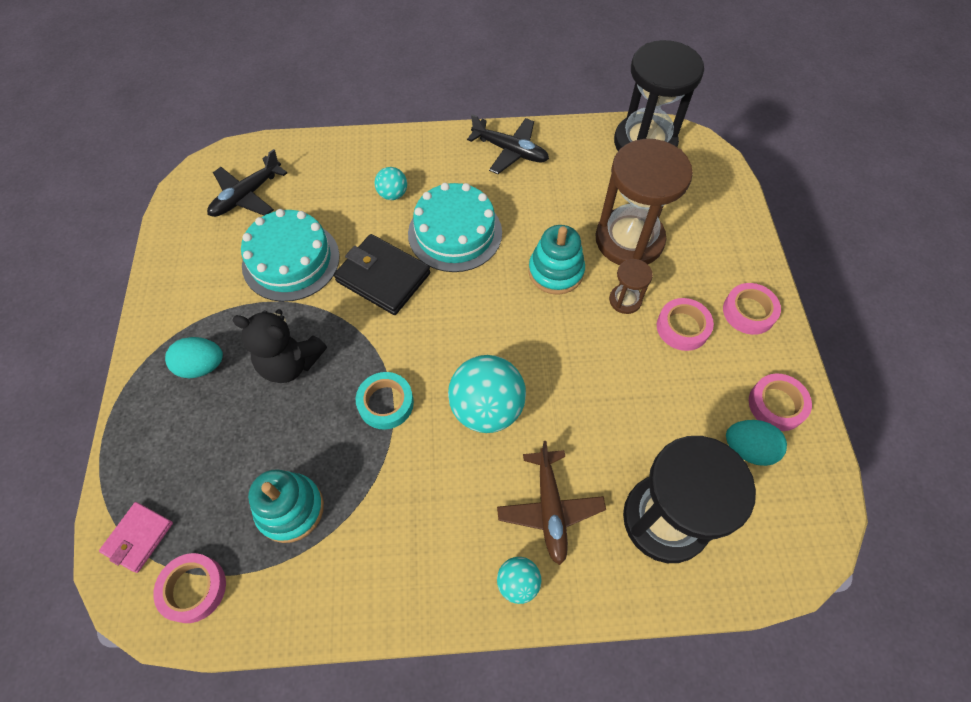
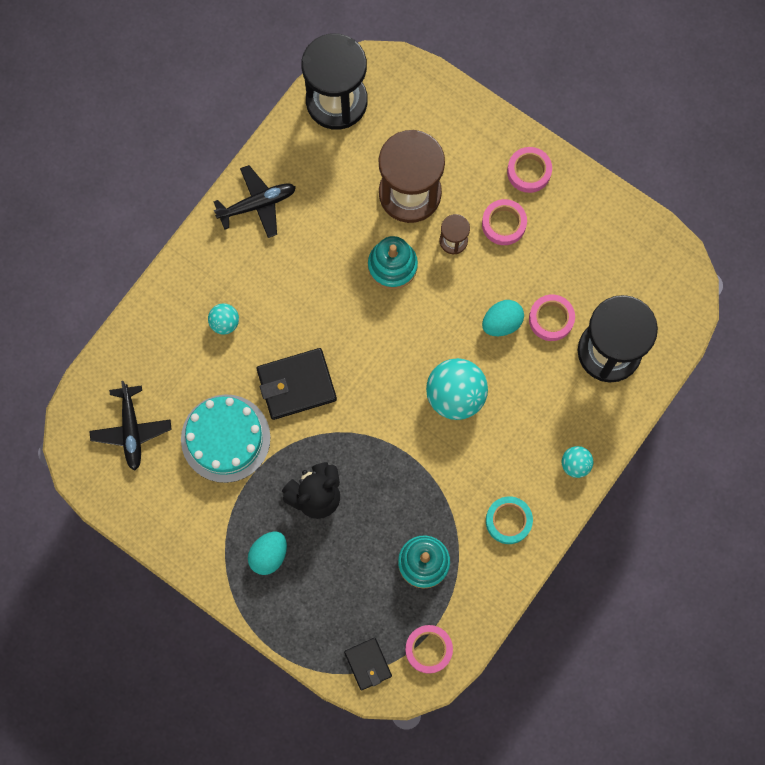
camera: 50 degrees left, 15 degrees up
pink wallet [99,502,173,573] -> black wallet [344,638,392,690]
turquoise tape [356,372,414,430] -> turquoise tape moved to [486,496,533,544]
turquoise cake [408,183,502,272] -> none
brown plane [497,441,606,565] -> none
turquoise egg [726,420,787,466] -> turquoise egg moved to [482,300,524,336]
pink tape [749,374,812,431] -> pink tape moved to [529,294,575,341]

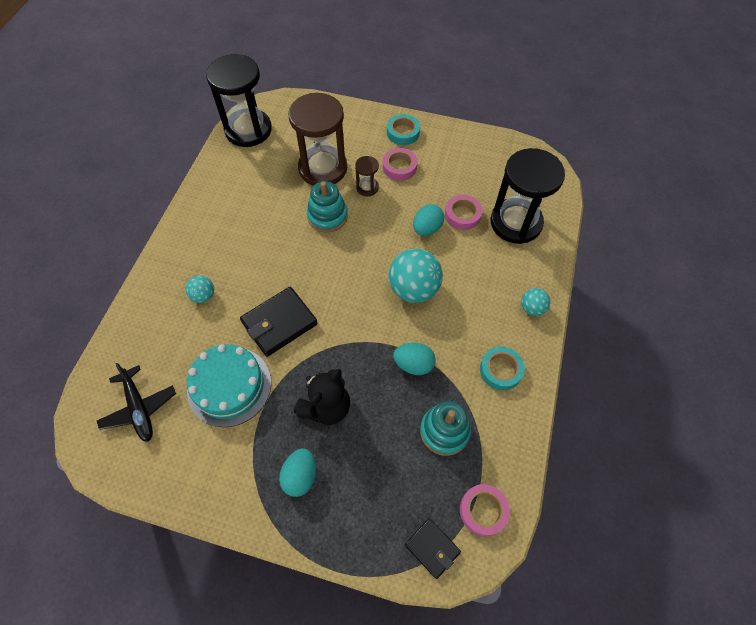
camera: 20 degrees left, 15 degrees down
black plane [213,165,296,238] -> none
pink tape [507,147,552,193] -> turquoise tape [387,114,420,145]
none -> turquoise egg [393,343,436,375]

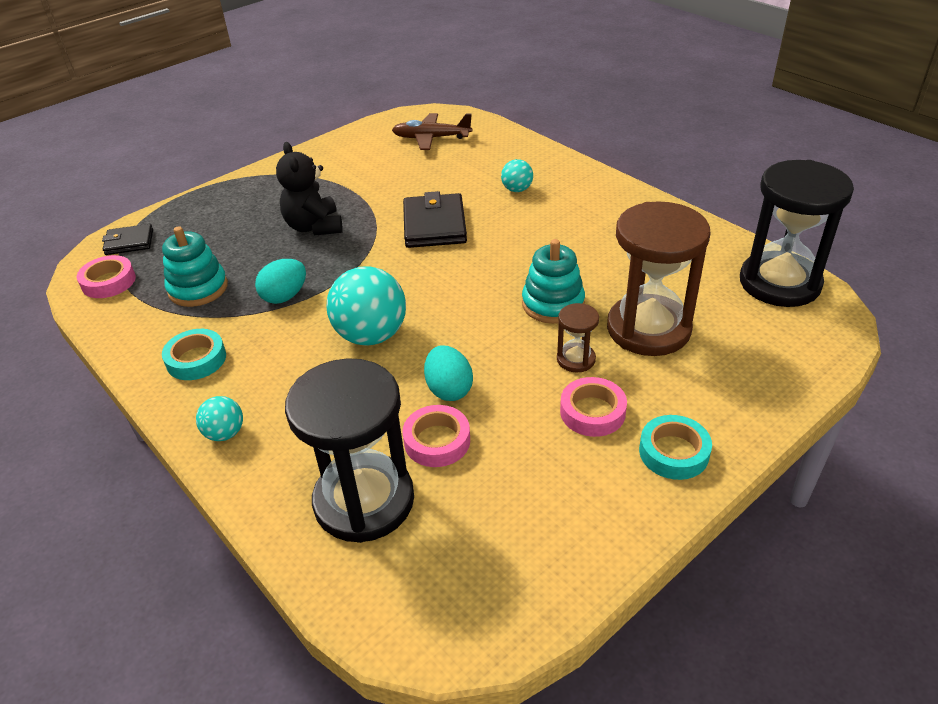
camera: 125 degrees right, 20 degrees down
black plane [97,363,176,442] -> brown plane [392,113,472,150]
turquoise cake [187,344,271,427] -> none
turquoise egg [279,448,316,497] -> none

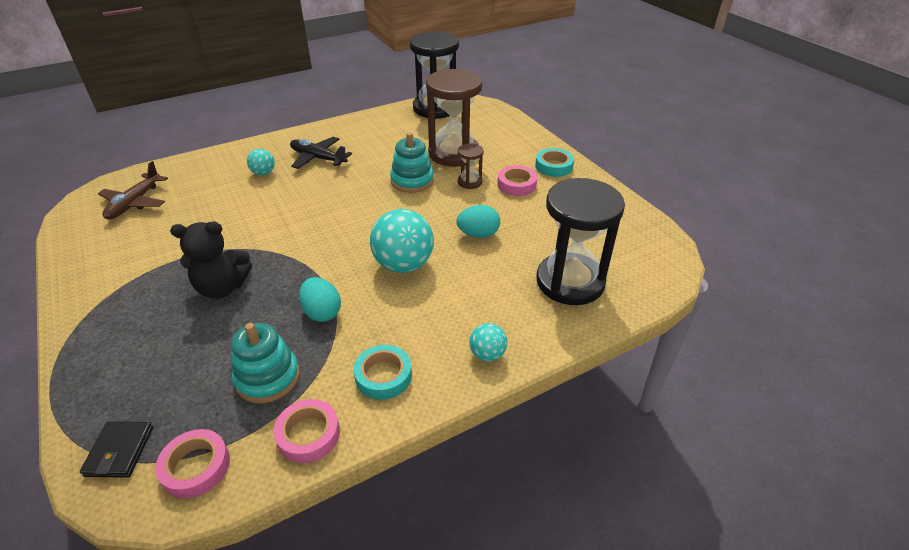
camera: 80 degrees left, 0 degrees up
pink tape [402,405,470,467] -> pink tape moved to [274,399,340,463]
black wallet [403,191,467,248] -> none
none -> black plane [290,137,352,169]

